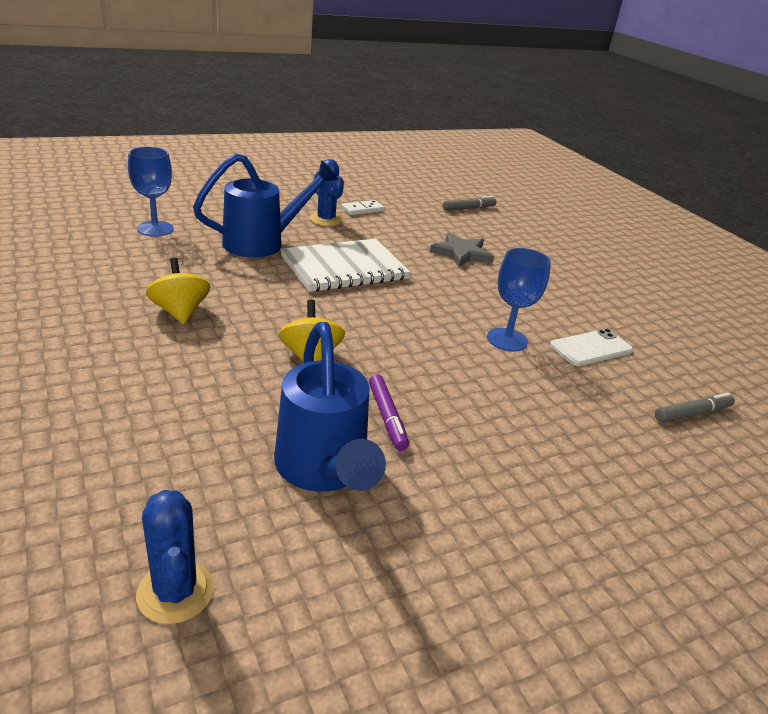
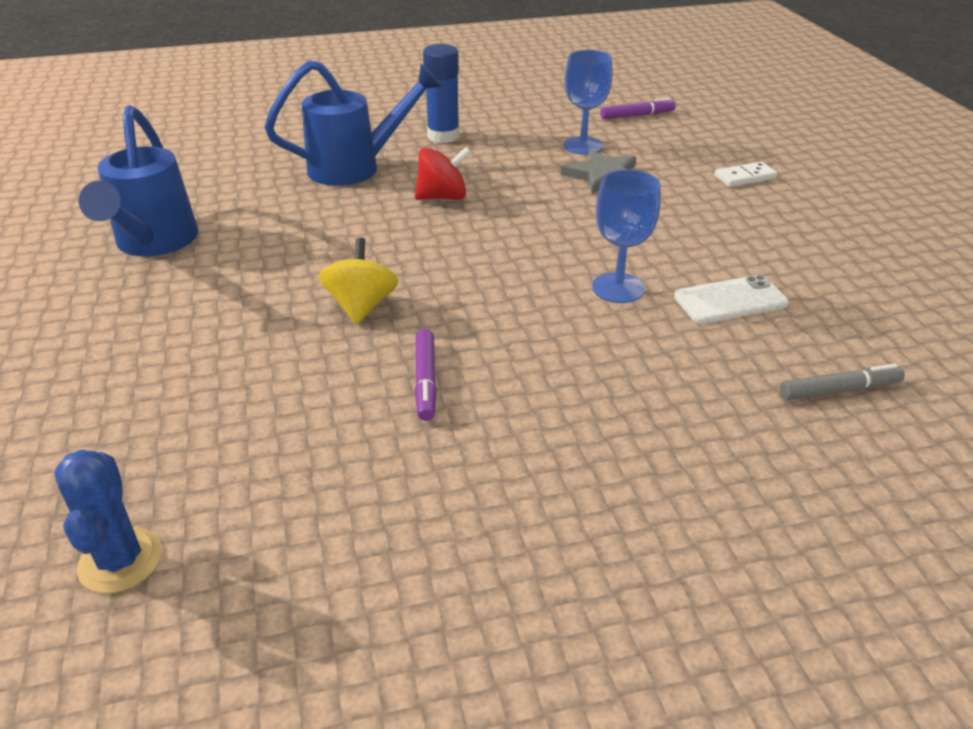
camera: 15 degrees right, 5 degrees up
blue goblet [128,146,173,237] -> blue goblet moved to [563,50,613,155]
yellow spinning top [146,258,210,324] -> none
blue watering can [274,322,386,492] -> blue watering can moved to [78,105,199,256]
white notebook [280,238,410,292] -> red spinning top [415,147,471,200]
blue cactus [309,159,344,226] -> blue glue stick [423,44,459,143]
white domino [341,200,385,215] -> white domino moved to [715,162,777,187]
grey marker [443,196,497,211] -> purple marker [600,98,676,119]

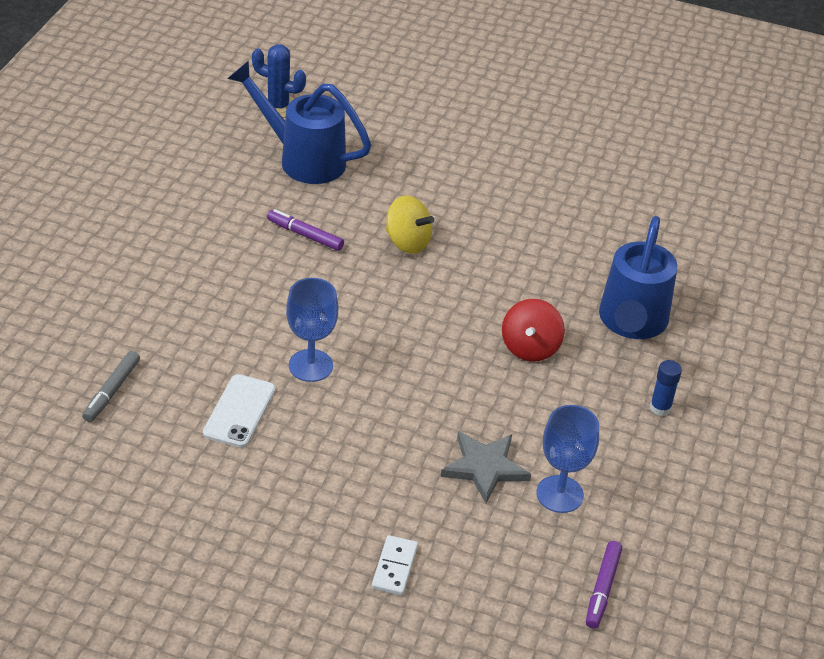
camera: 120 degrees right, 5 degrees up
blue watering can [78,105,199,256] -> blue watering can moved to [227,61,371,184]
blue glue stick [423,44,459,143] -> blue glue stick [650,360,682,416], size x0.59

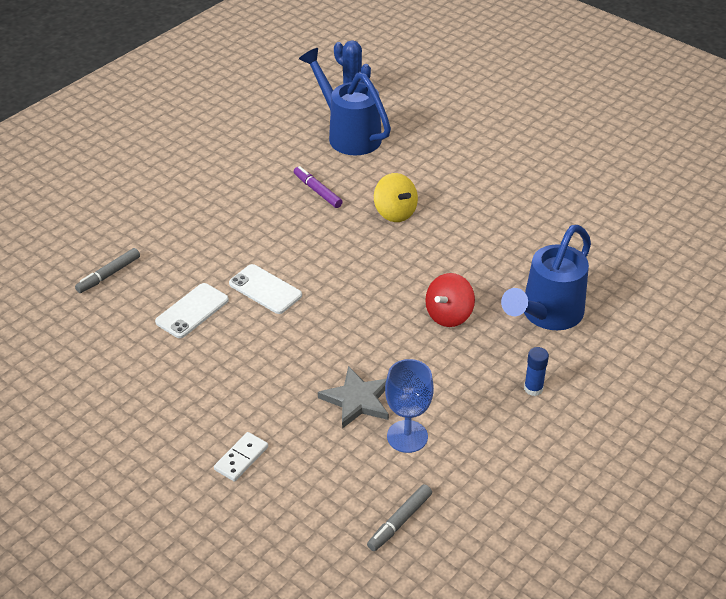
camera: 25 degrees right, 0 degrees up
blue goblet [286,278,338,382] -> white phone [229,264,302,314]
purple marker [586,541,622,629] -> grey marker [367,484,432,551]

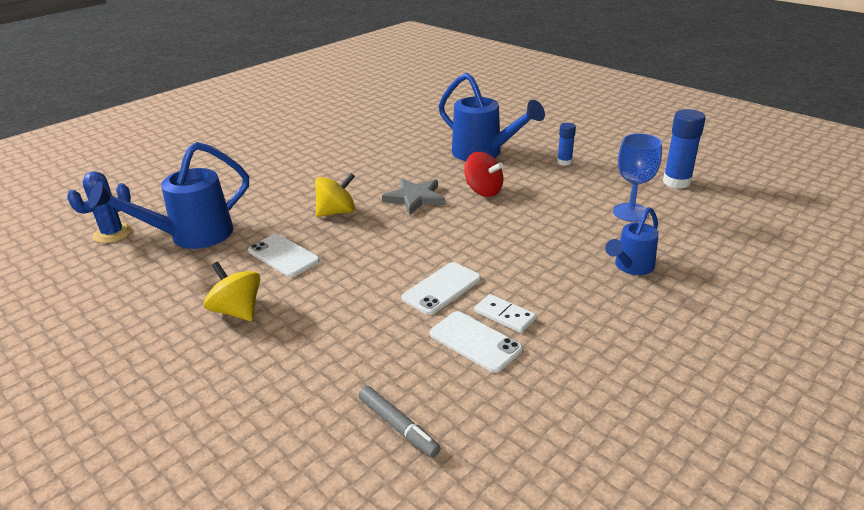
camera: 85 degrees left, 10 degrees down
white domino [214,432,268,482] -> white domino moved to [474,294,536,333]
purple marker [294,166,343,208] -> white phone [248,234,320,277]
grey star [318,366,389,429] -> grey star moved to [382,178,445,215]
grey marker [367,484,432,551] -> none
none -> yellow spinning top [204,262,260,321]
none -> blue watering can [605,207,659,275]
none -> blue glue stick [663,109,706,189]

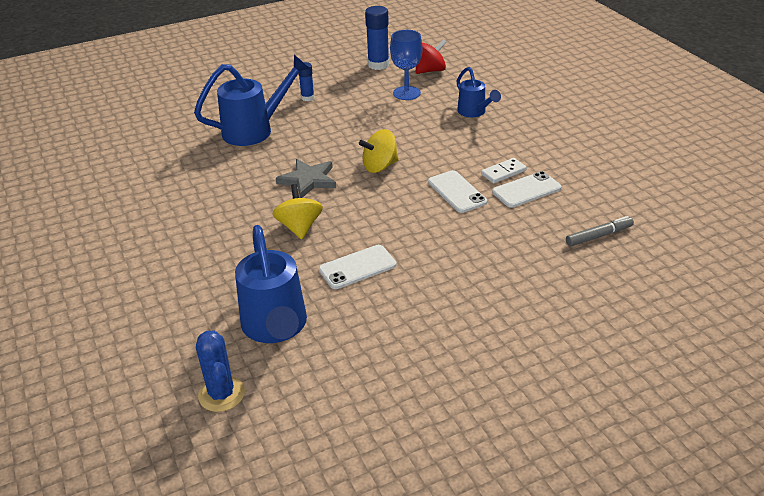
camera: 70 degrees left, 5 degrees up
yellow spinning top [204,262,260,321] -> yellow spinning top moved to [359,129,399,173]
red spinning top [464,152,503,197] -> red spinning top moved to [416,39,446,74]

